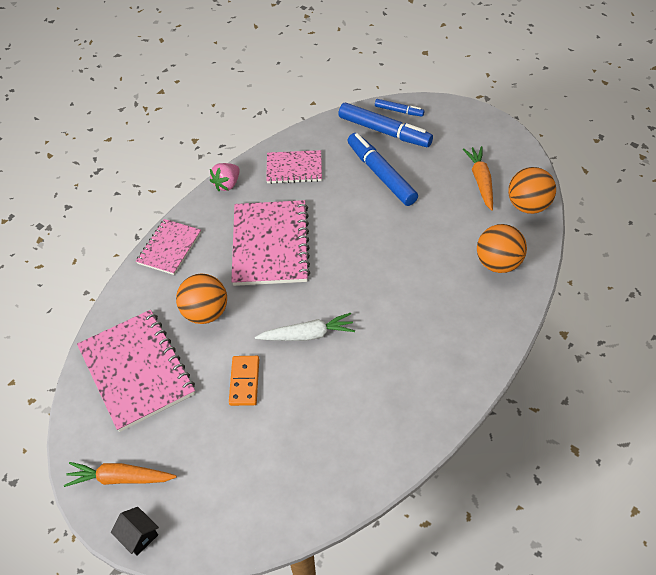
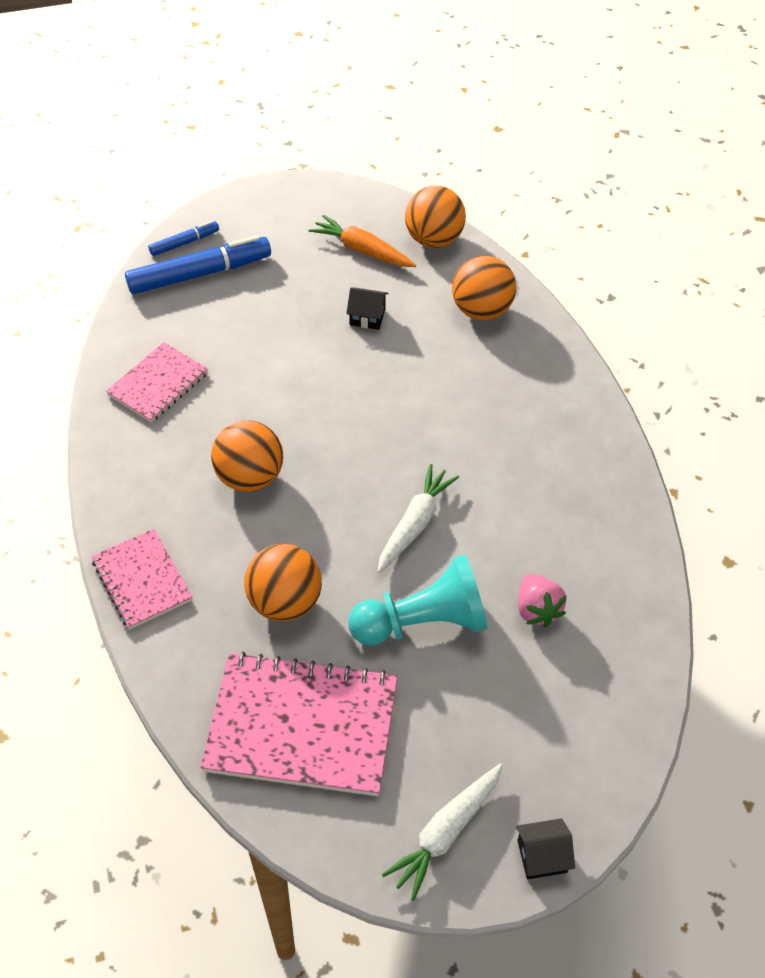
camera: 55 degrees left, 0 degrees up
orange carrot [64,462,177,487] -> white carrot [382,763,503,901]
pink strawberry [210,163,240,191] -> pink strawberry moved to [518,574,566,627]
orange domino [229,356,259,406] -> turquoise pawn [348,554,487,645]
pink notebook [231,200,310,286] -> orange ball [211,420,283,492]
blue marker [347,133,418,206] -> none
none -> black house [346,287,388,330]

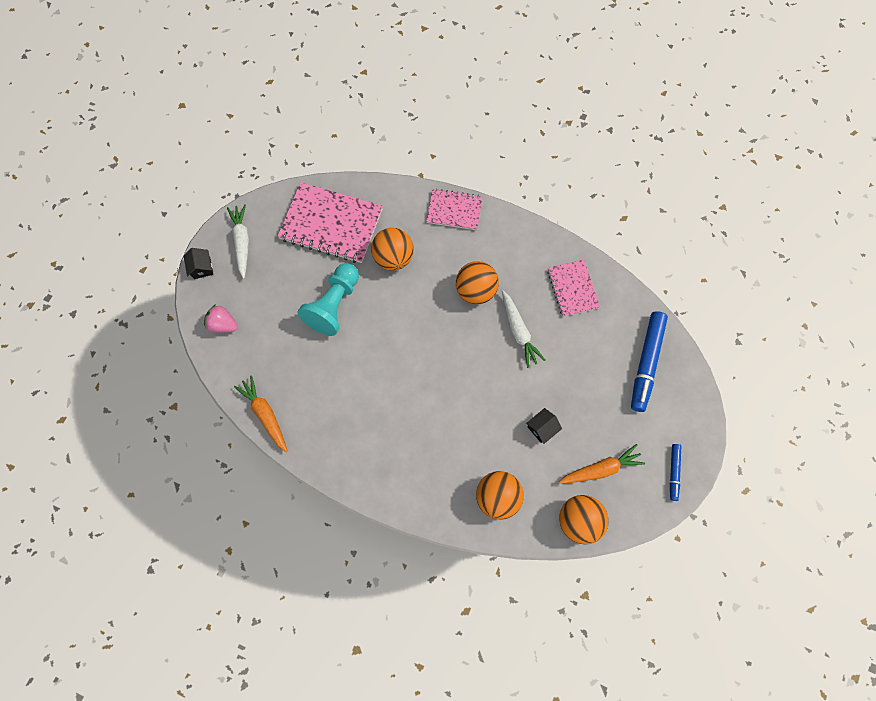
camera: 130 degrees right, 20 degrees up
blue marker [148,221,219,256] -> blue marker moved to [670,444,681,501]
pink notebook [201,651,398,796] -> pink notebook turned 60 degrees clockwise [277,182,383,263]
white carrot [377,464,459,573] -> white carrot moved to [502,290,546,368]
black house [516,818,575,879] -> black house turned 45 degrees counterclockwise [184,248,213,279]
pink strawberry [518,574,566,627] -> pink strawberry moved to [204,304,238,333]
none -> orange carrot [234,375,288,452]

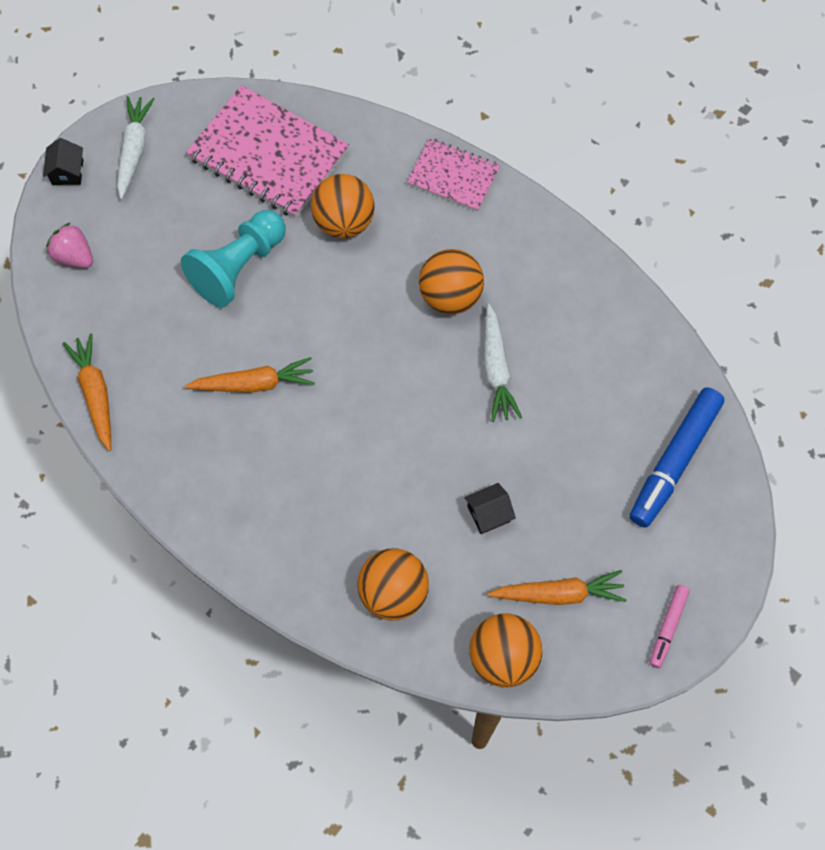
camera: 15 degrees right, 5 degrees down
pink notebook [547,260,600,317] -> none
blue marker [670,444,681,501] -> pink marker [650,585,690,668]
none -> orange carrot [185,357,315,393]

